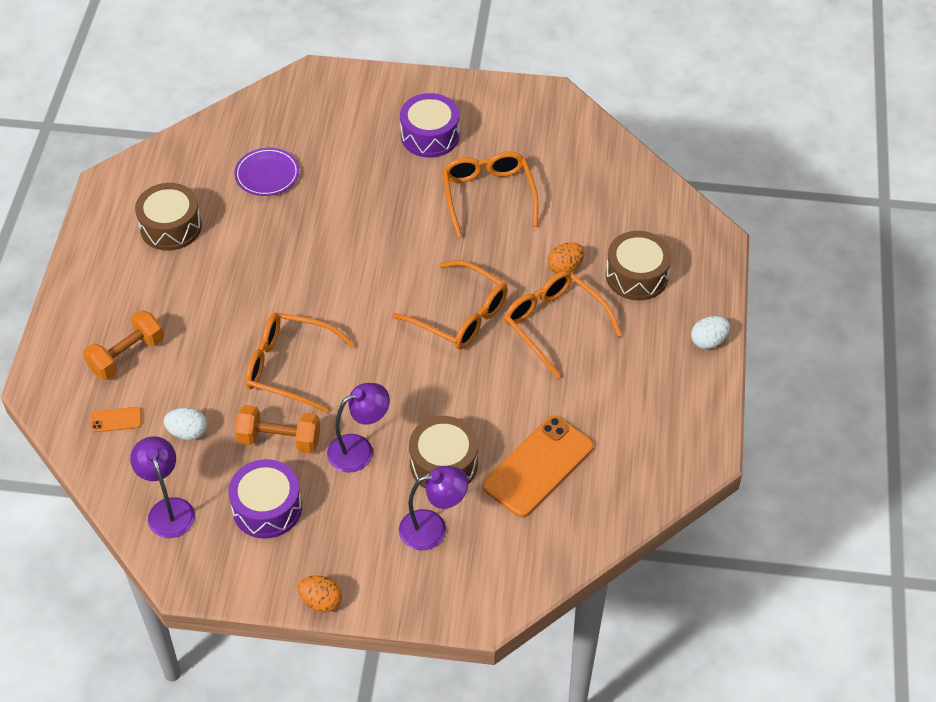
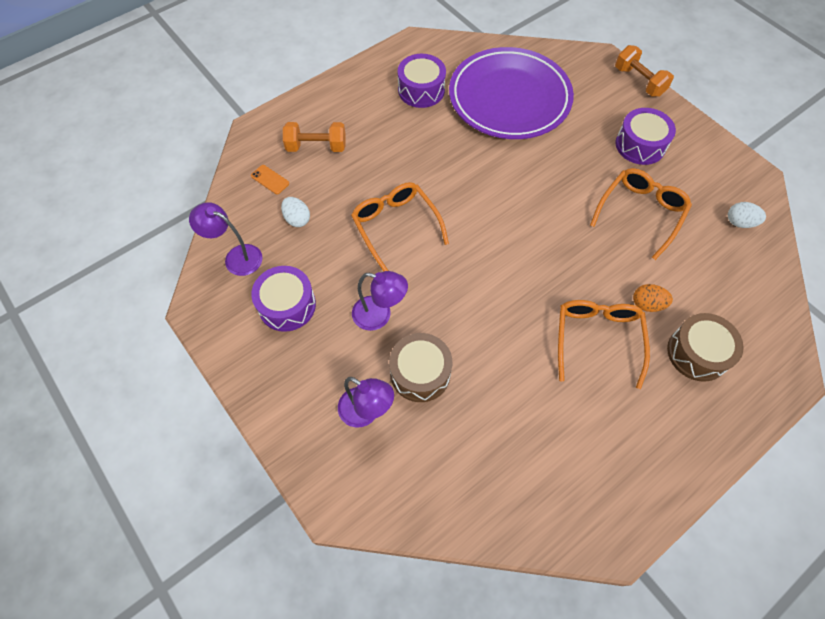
camera: 45 degrees right, 10 degrees up
purple lamp [130,436,195,538] -> purple lamp turned 90 degrees counterclockwise [189,202,263,276]
brown drum [135,183,202,251] -> purple drum [398,54,446,108]
purple plate [234,148,299,196] -> purple plate [449,47,574,139], size x2.39
orange dumbbell [235,405,320,453] -> orange dumbbell moved to [615,45,674,97]
orange egg [297,576,342,612] -> none
orange glasses [393,260,508,349] -> none
orange phone [483,416,594,517] -> none
white egg [691,316,730,349] -> white egg moved to [728,202,766,228]

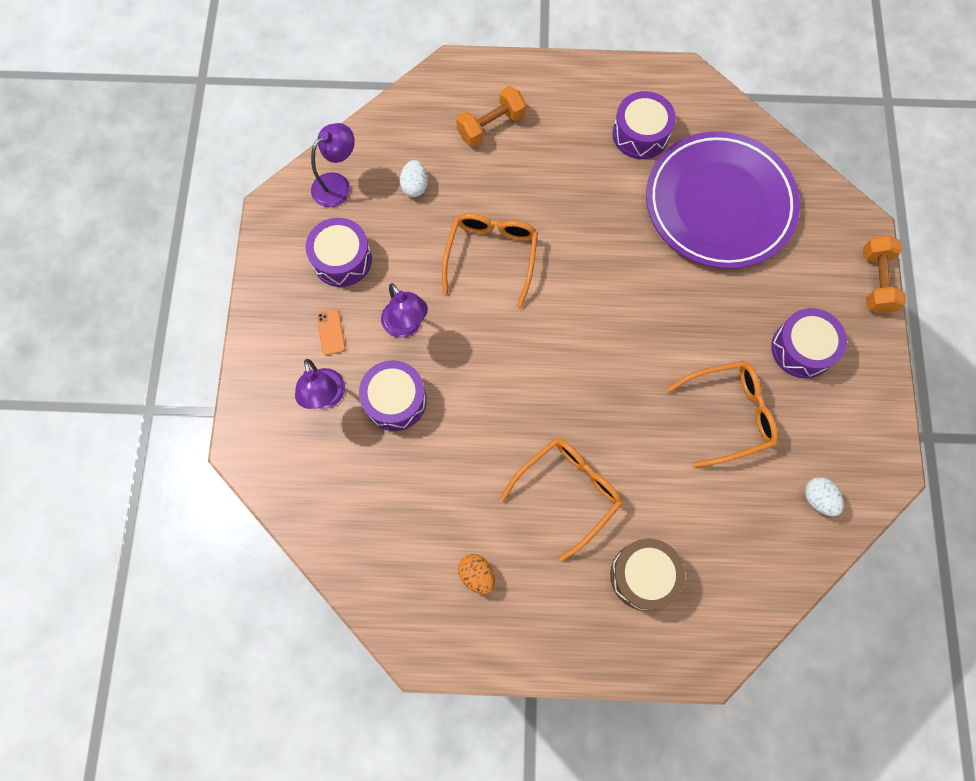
camera: 40 degrees right, 10 degrees up
purple lamp [189,202,263,276] -> purple lamp turned 75 degrees clockwise [311,123,355,207]
orange phone [251,165,289,194] -> orange phone moved to [317,310,345,355]
orange dumbbell [283,122,345,152] -> orange dumbbell turned 75 degrees counterclockwise [456,86,526,147]
brown drum [389,333,452,402] -> purple drum [359,360,427,431]
orange egg [633,284,673,312] -> orange egg moved to [458,554,495,594]

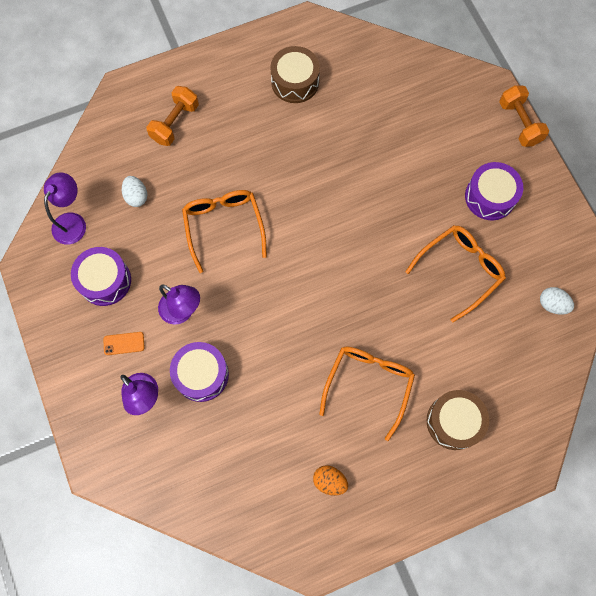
camera: 25 degrees left, 0 degrees up
orange phone [317,310,345,355] -> orange phone turned 60 degrees counterclockwise [103,332,145,355]
purple drum [612,91,676,159] -> brown drum [270,46,320,103]
purple plate [646,131,800,269] -> none

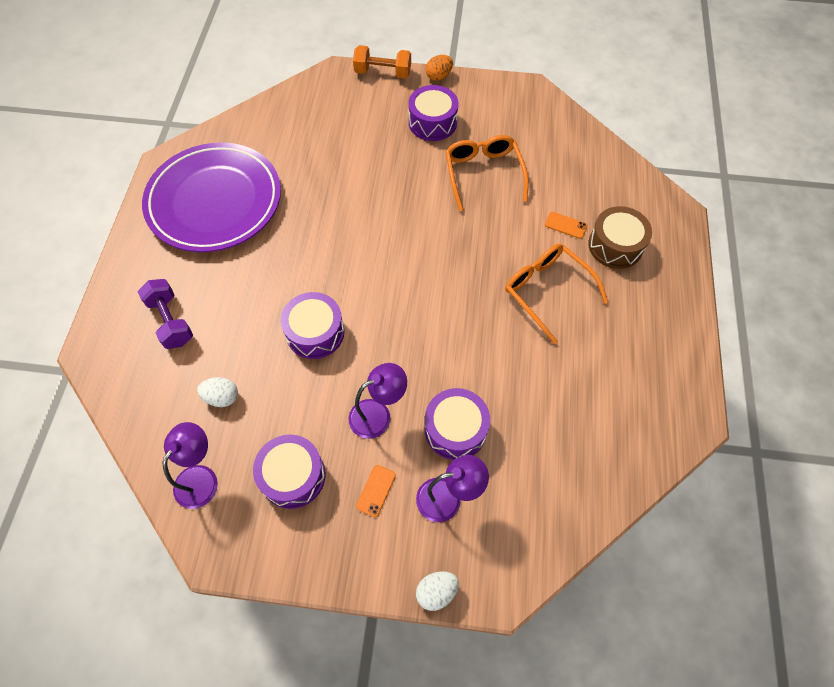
camera: 60 degrees left, 10 degrees down
purple lamp [44,173,86,245] -> purple lamp turned 60 degrees clockwise [163,422,218,509]
orange dumbbell [146,86,199,146] -> purple dumbbell [138,279,193,349]
orange glasses [182,190,267,273] -> purple drum [281,292,344,359]
brown drum [270,46,320,103] -> purple plate [142,142,281,252]
orange egg [313,465,348,496] -> orange egg moved to [425,55,453,81]
white egg [540,287,574,315] -> white egg moved to [416,571,459,611]
none -> orange phone [545,212,588,239]

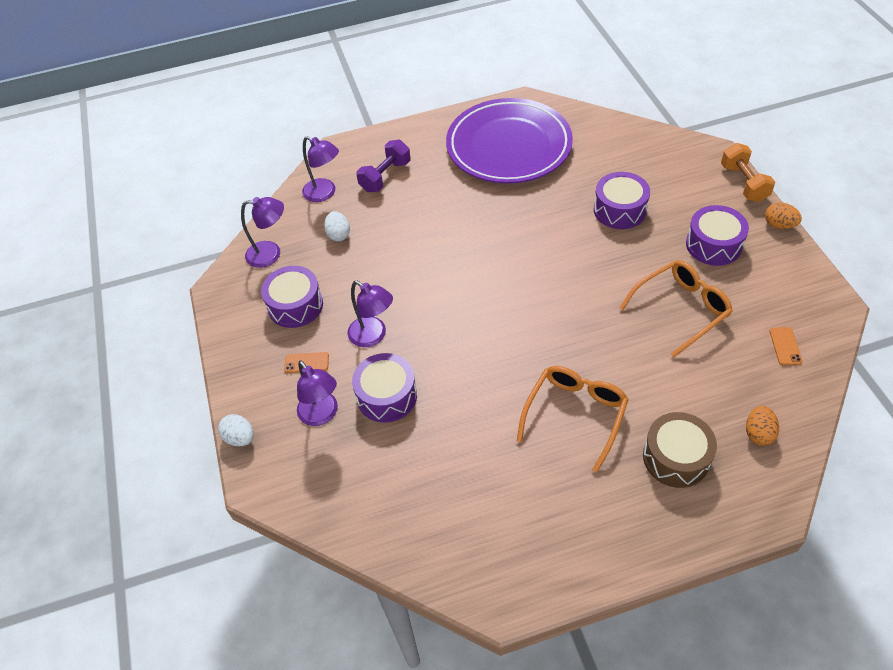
camera: 70 degrees right, 10 degrees down
purple drum [281,292,344,359] -> purple drum moved to [594,172,650,229]
orange phone [545,212,588,239] -> orange phone moved to [770,327,802,365]
none -> purple lamp [302,136,339,202]
none -> orange egg [746,406,779,446]

